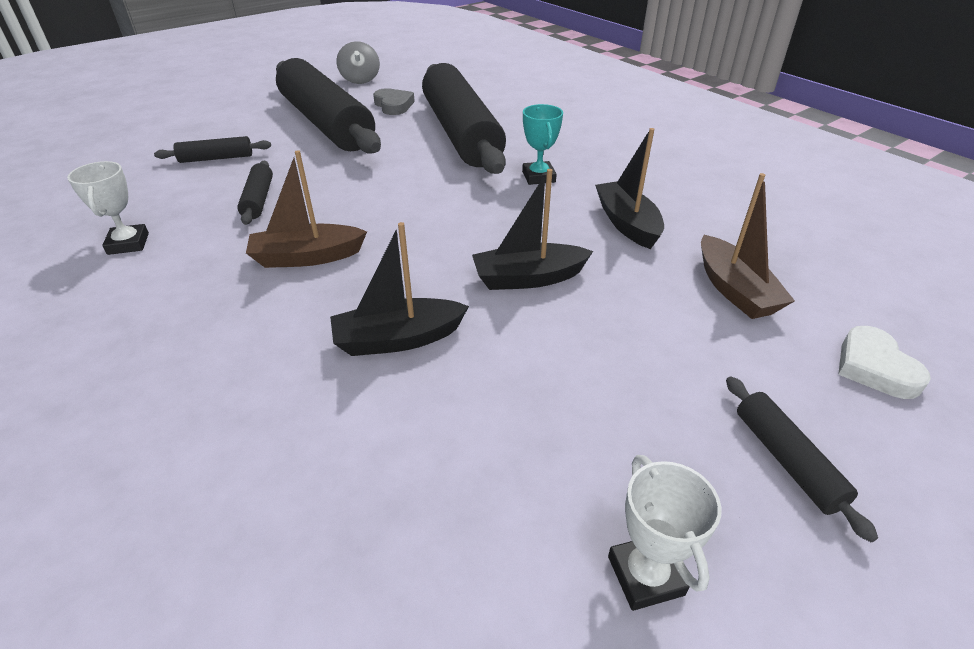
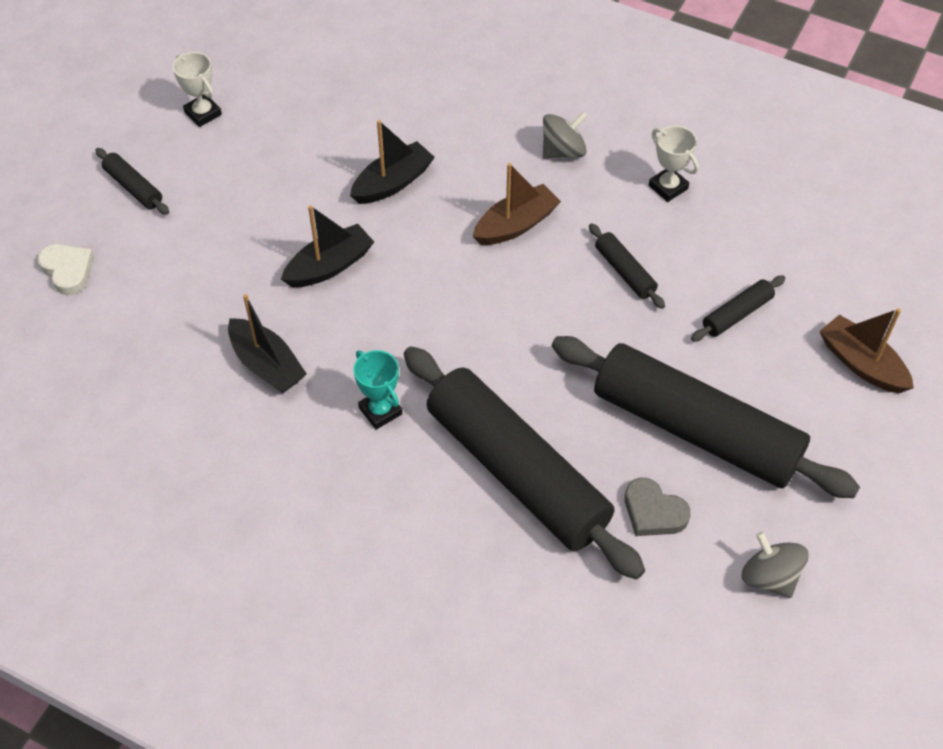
camera: 155 degrees right, 15 degrees up
brown boat [701,173,795,319] -> brown boat moved to [819,308,914,393]
none -> grey spinning top [543,112,587,159]

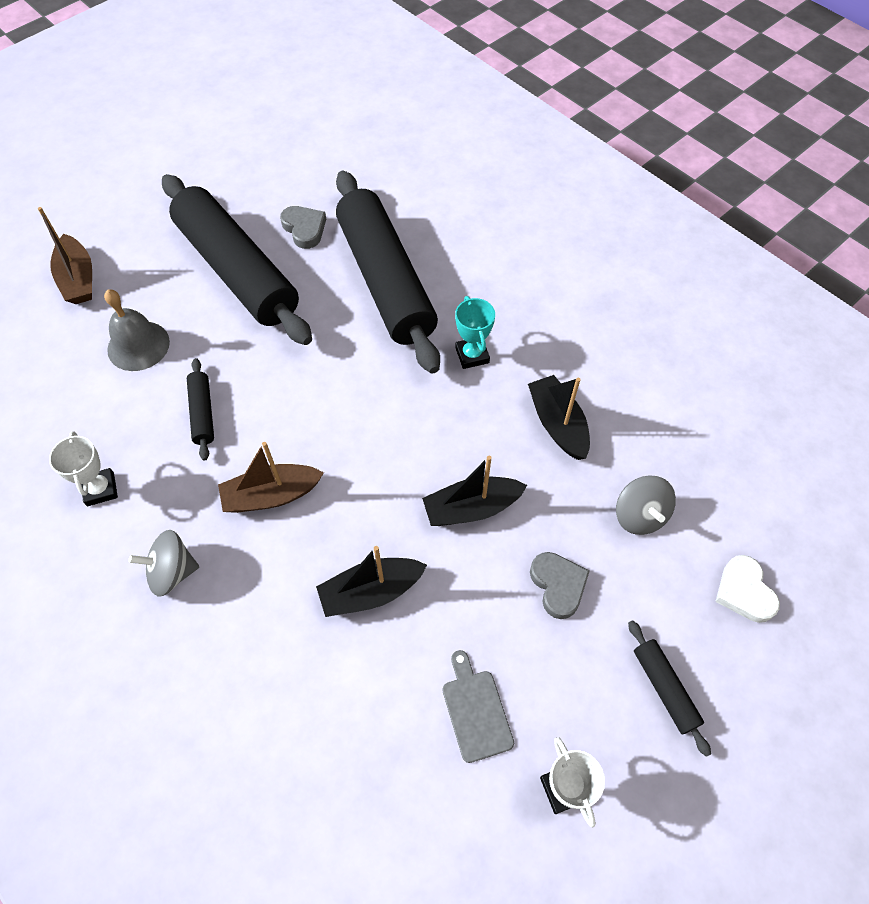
camera: 160 degrees left, 5 degrees up
black rolling pin [691,275,786,341] -> grey bell [104,289,170,371]
grey spinning top [741,531,809,598] -> grey spinning top moved to [616,476,676,535]
none -> grey cutting board [443,650,514,763]
none -> grey heart [530,552,590,619]

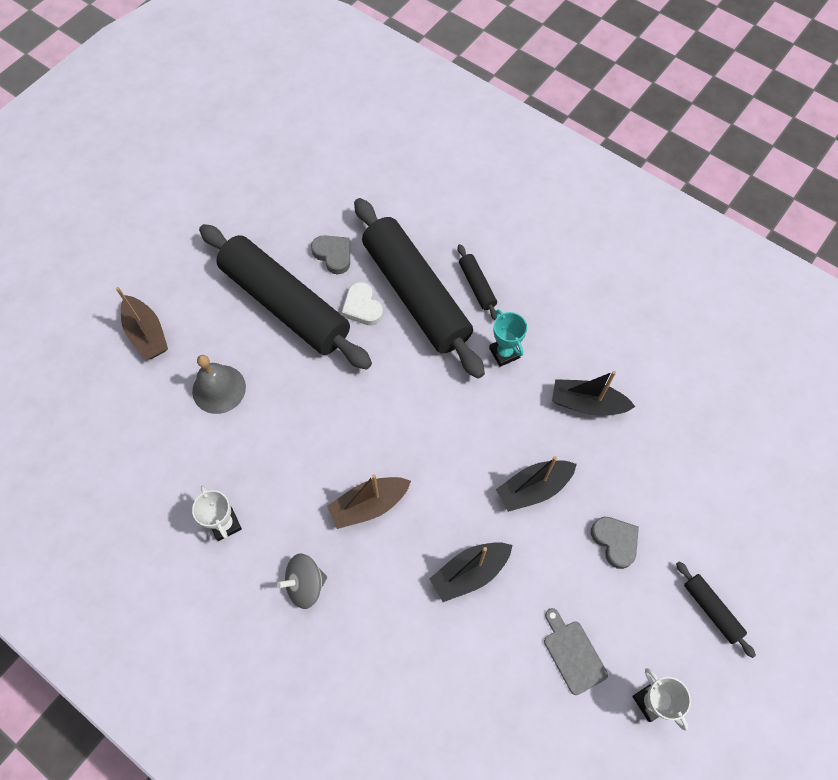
camera: 10 degrees left, 5 degrees up
black rolling pin [187,358,214,461] -> black rolling pin moved to [458,244,497,320]
black boat [528,375,590,460] -> black boat turned 45 degrees counterclockwise [552,371,635,416]
grey spinning top [616,476,676,535] -> none
white heart [715,555,780,623] -> white heart moved to [341,282,383,326]

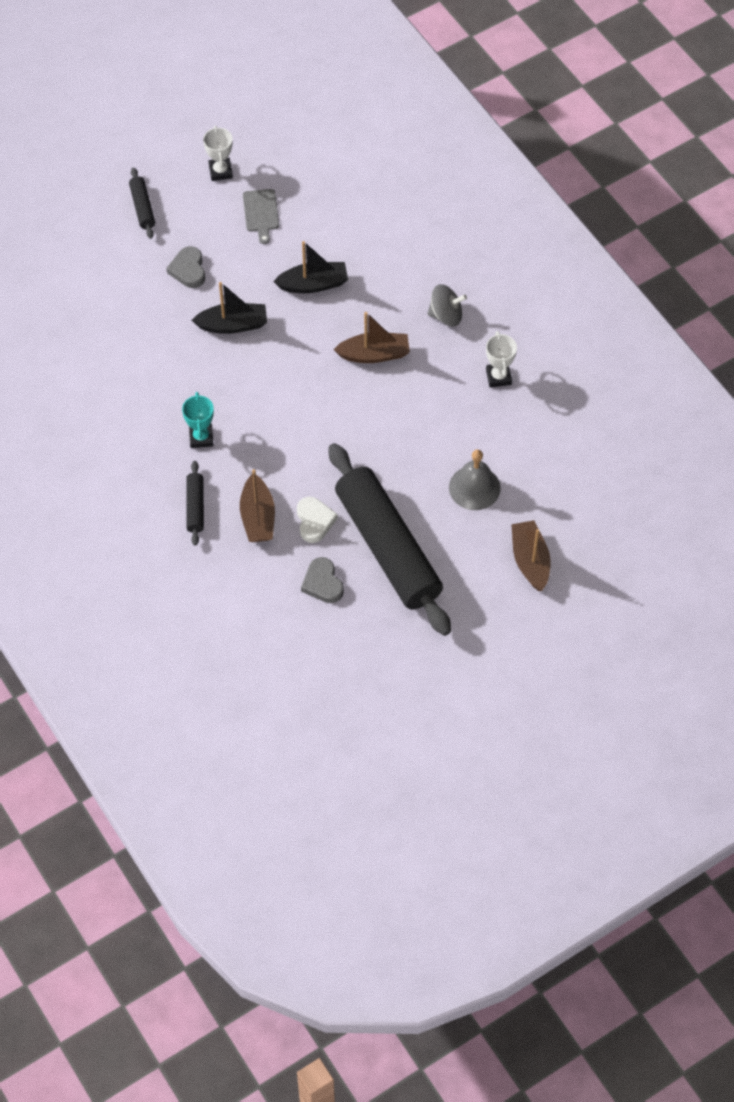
camera: 160 degrees left, 5 degrees down
black rolling pin [354,198,485,379] -> brown boat [240,469,275,542]
black boat [552,371,635,416] -> none

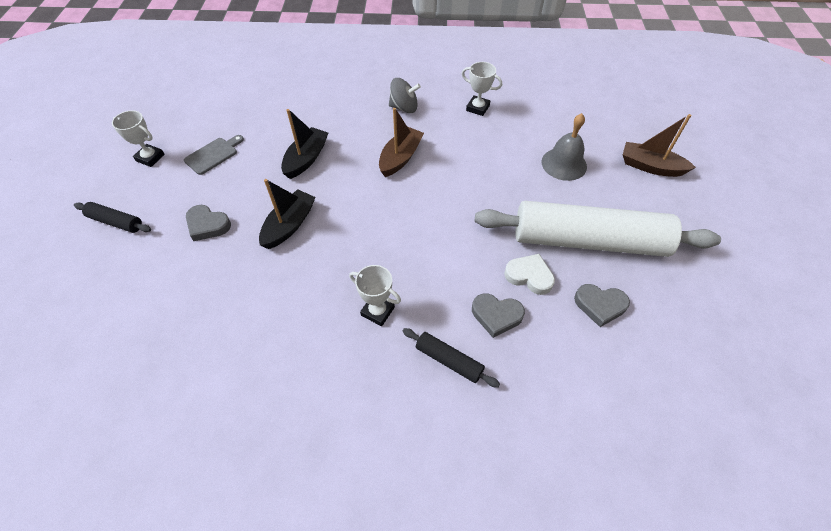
camera: 55 degrees left, 5 degrees down
turquoise trophy [182,392,214,448] -> white trophy [349,265,401,326]
brown boat [240,469,275,542] -> grey heart [472,293,525,338]
grey cutting board [243,189,279,244] -> grey cutting board turned 75 degrees counterclockwise [184,135,244,175]
black rolling pin [328,443,451,636] -> white rolling pin [475,201,721,257]
grey spinning top [427,284,467,326] -> grey spinning top turned 60 degrees clockwise [389,78,421,113]

